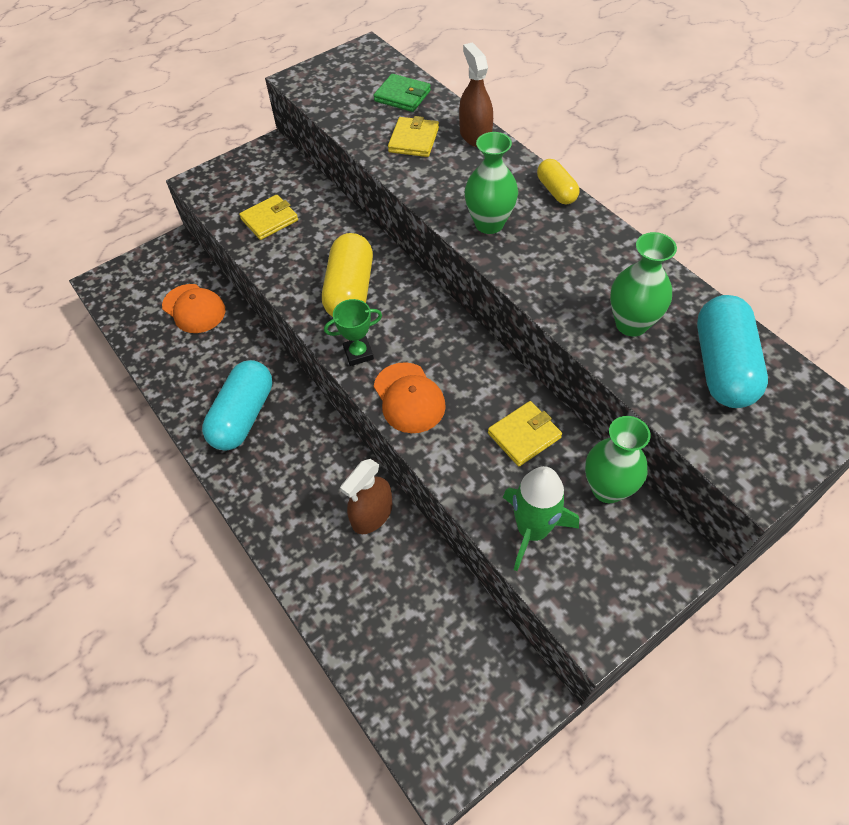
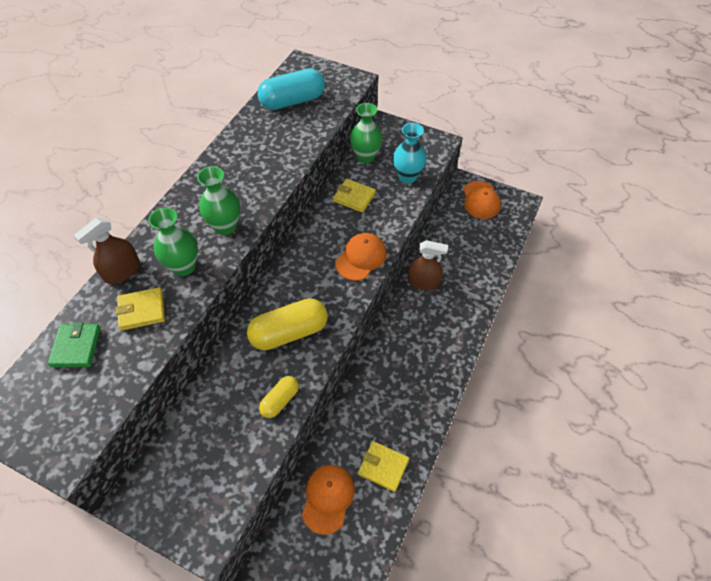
camera: 120 degrees left, 0 degrees up
turquoise capsule [202,360,272,451] -> none
yellow wallet [239,195,298,240] -> yellow wallet moved to [358,441,409,492]
green trophy [324,299,382,366] -> none
green rocket [503,466,579,571] -> turquoise vase [393,123,427,184]
yellow capsule [537,159,580,205] -> yellow capsule moved to [259,376,299,418]
green vase [610,232,677,337] -> green vase moved to [149,207,198,276]
none -> orange cap [464,181,501,219]

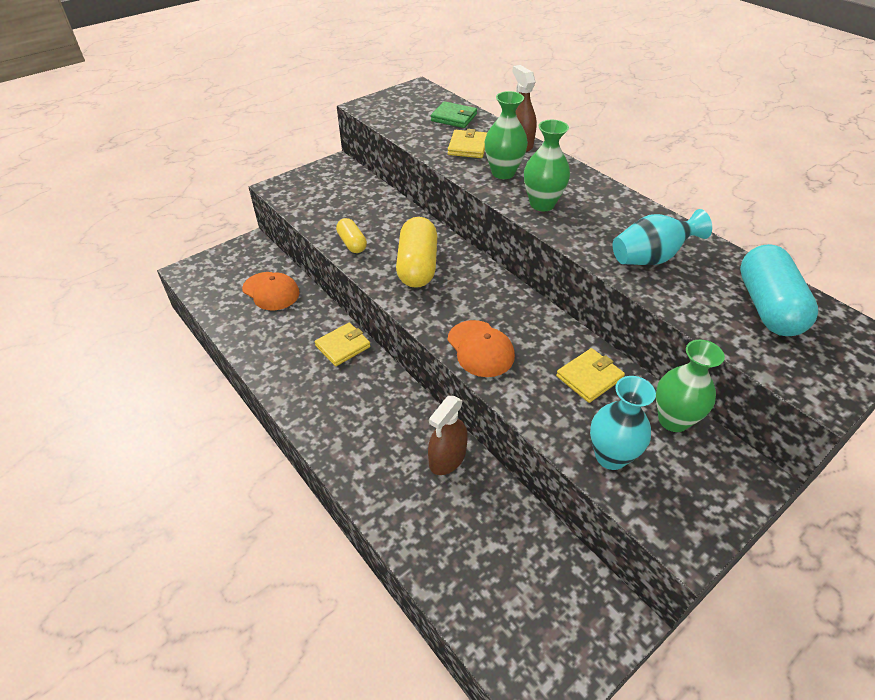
camera: 115 degrees right, 10 degrees down
yellow wallet [358,441,409,492] -> yellow wallet moved to [315,322,371,366]
orange cap [464,181,501,219] -> none
none -> turquoise vase [613,209,712,265]

